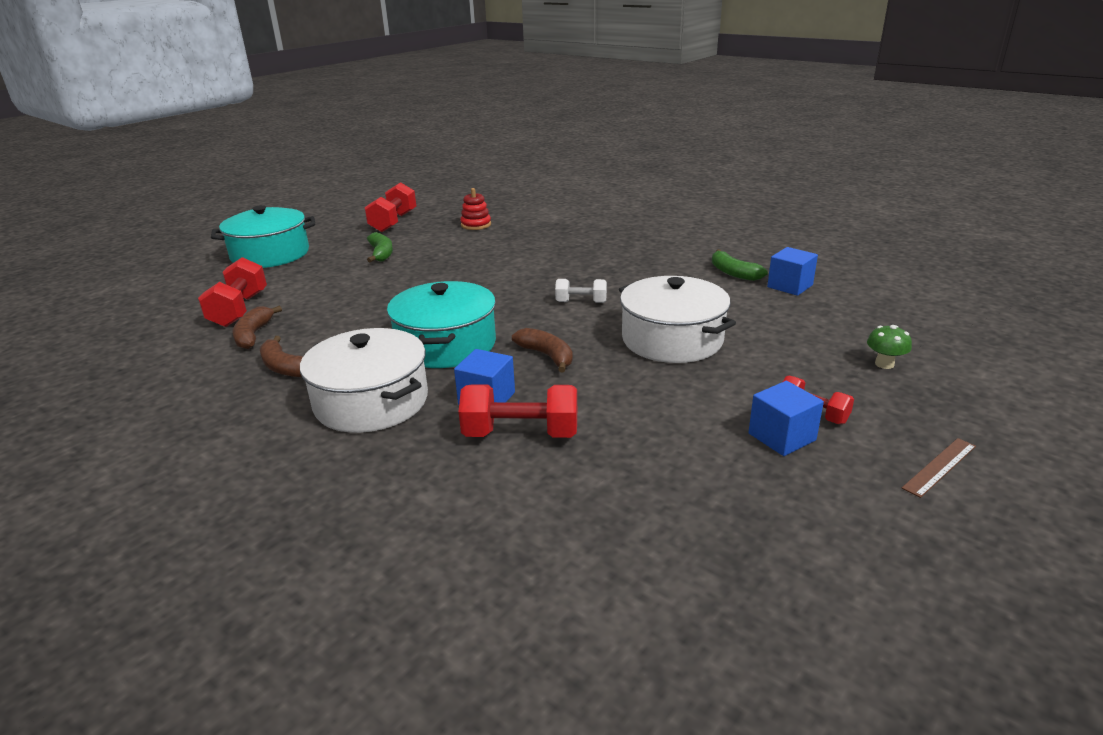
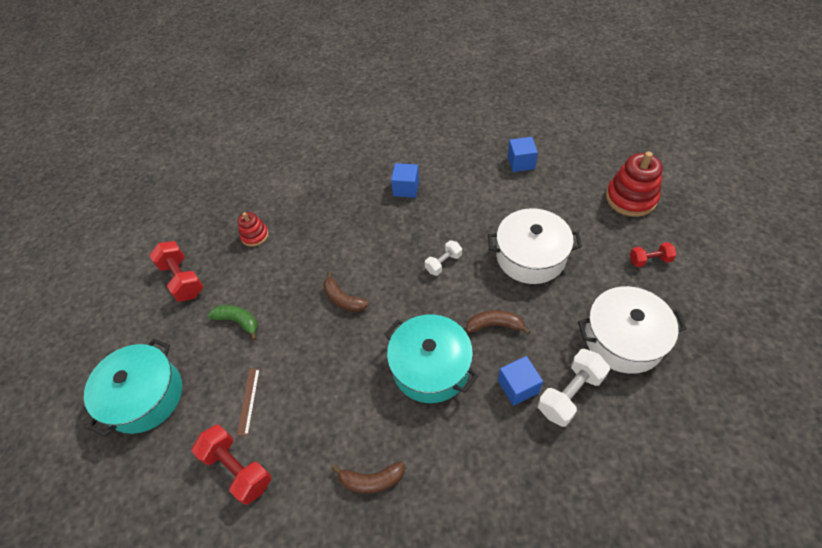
camera: 45 degrees left, 25 degrees up
brown banana [232,306,282,349] -> brown banana moved to [323,271,369,312]
white pot [300,328,428,433] -> white pot moved to [578,286,687,374]
red dumbbell [459,385,577,438] -> white dumbbell [538,349,610,427]
green banana [712,249,768,281] -> none
blue cube [748,381,824,456] -> blue cube moved to [391,163,419,198]
green mushroom [867,325,912,369] -> red stacking toy [606,151,663,217]
brown ruler [902,438,976,498] -> brown ruler moved to [237,369,260,436]

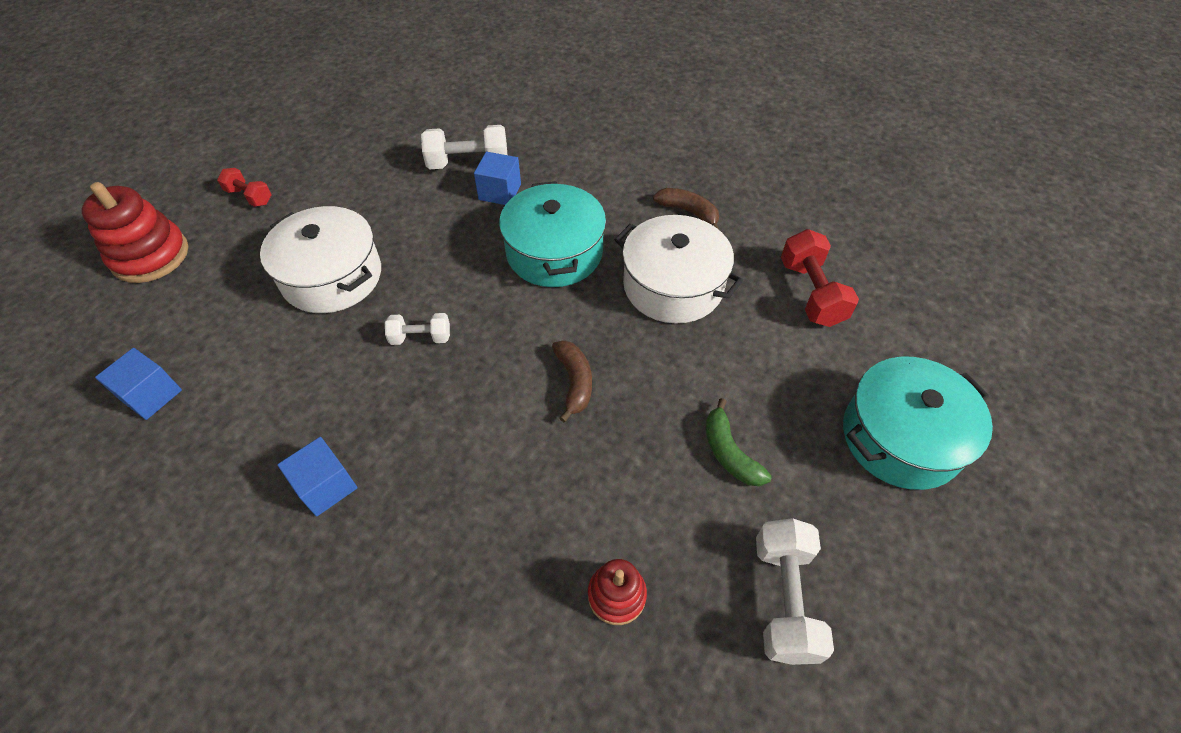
camera: 145 degrees left, 0 degrees up
red dumbbell [149,241,204,302] -> white dumbbell [756,518,834,665]
brown ruler [237,369,260,436] -> none
brown banana [466,310,531,334] -> none
white pot [578,286,687,374] -> white pot moved to [615,215,743,324]

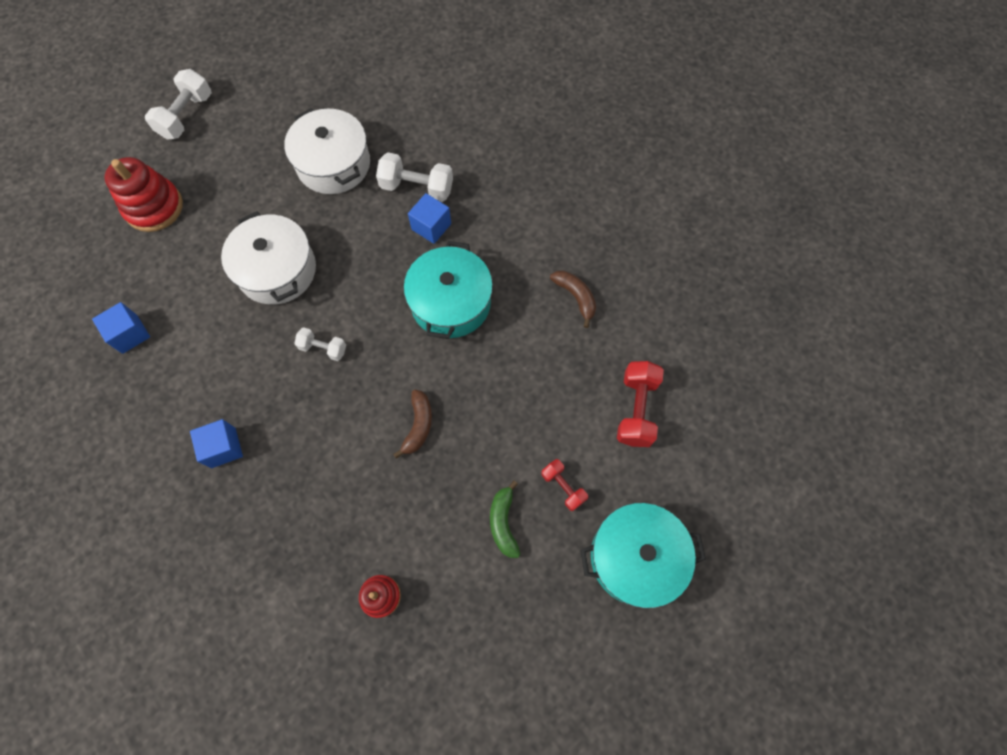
camera: 20 degrees right, 15 degrees up
red dumbbell [217,168,272,207] -> red dumbbell moved to [541,459,588,511]
white pot [615,215,743,324] -> white pot moved to [284,108,370,194]
white dumbbell [756,518,834,665] -> white dumbbell moved to [145,69,212,140]

